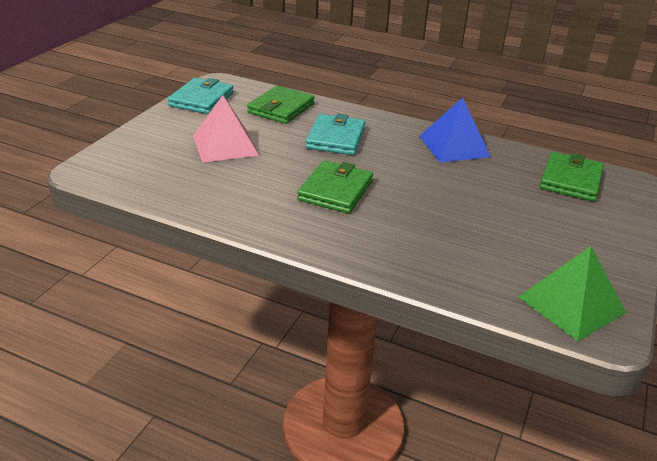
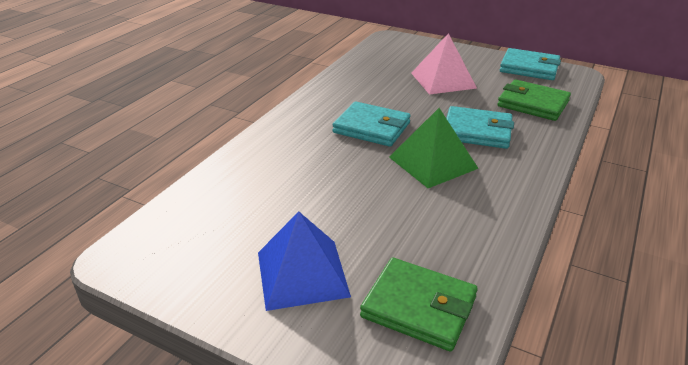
camera: 95 degrees right, 0 degrees up
green wallet [297,161,373,213] -> turquoise wallet [332,101,411,147]
blue pyramid [419,97,491,163] -> blue pyramid moved to [258,212,351,311]
green pyramid [518,246,626,341] -> green pyramid moved to [389,108,479,188]

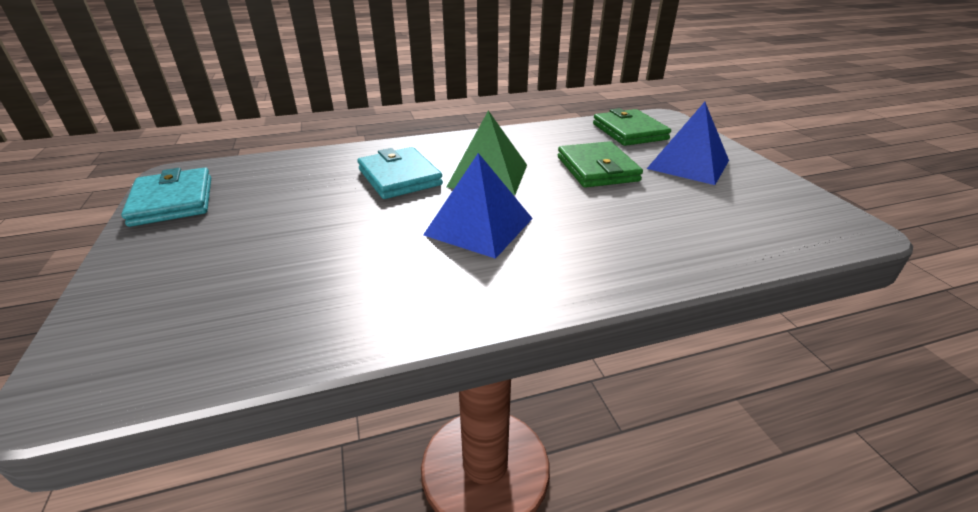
camera: 135 degrees left, 0 degrees up
turquoise wallet [332,101,411,147] -> blue pyramid [423,153,533,259]
pink pyramid [411,33,477,95] -> none
green wallet [497,79,571,121] -> green wallet moved to [558,141,643,188]

